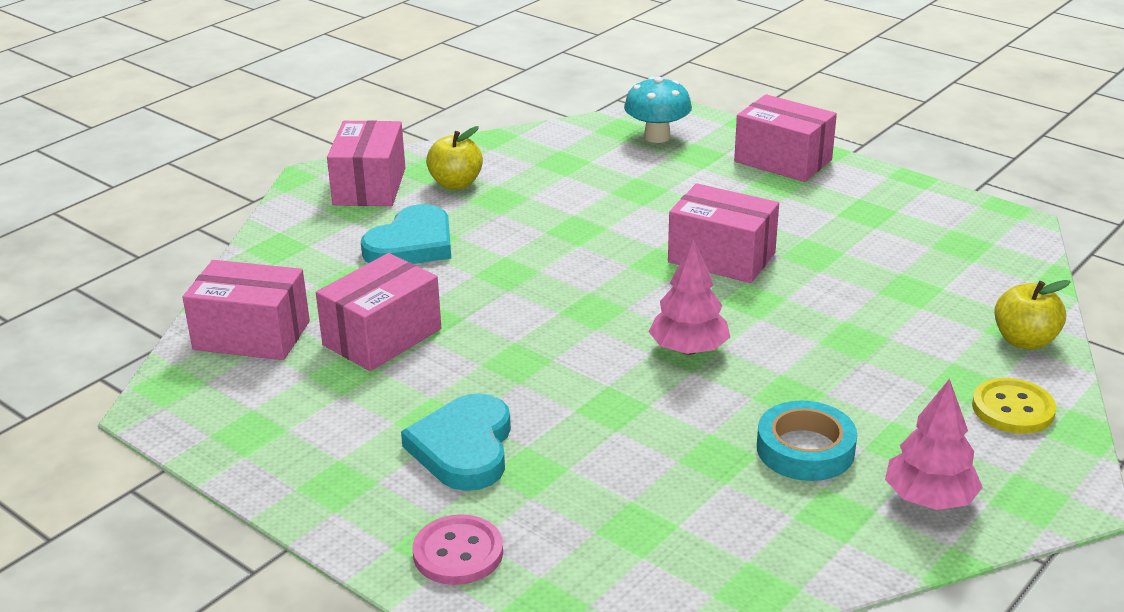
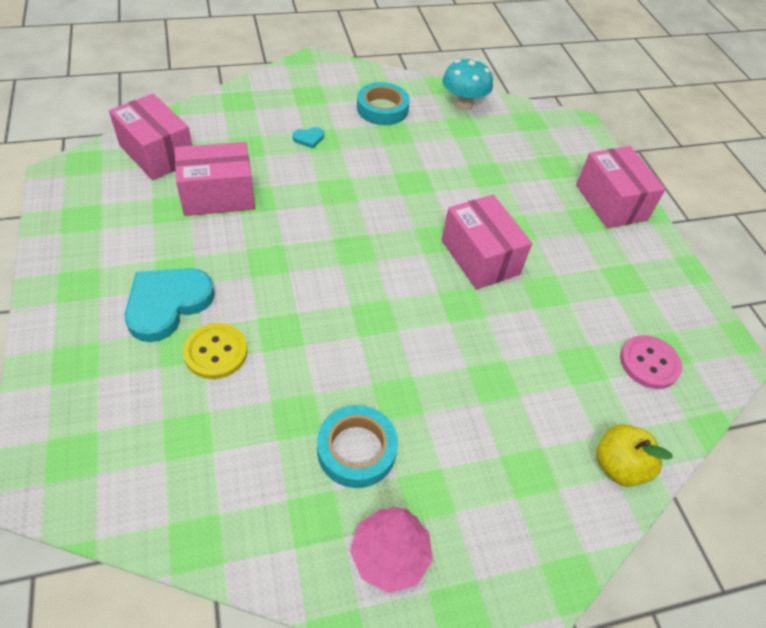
camera: 30 degrees right, 20 degrees up
pink box [327,120,405,206] -> none
turquoise heart [361,204,451,264] -> turquoise heart [293,127,324,148], size x0.43
pink button [413,514,503,585] -> pink button moved to [620,335,682,389]
yellow apple [426,126,483,190] -> turquoise tape [357,82,410,125]
turquoise mushroom [624,77,692,143] -> turquoise mushroom moved to [442,59,493,110]
pink tree [648,239,730,355] -> none
yellow button [972,378,1056,434] -> yellow button moved to [183,323,247,379]

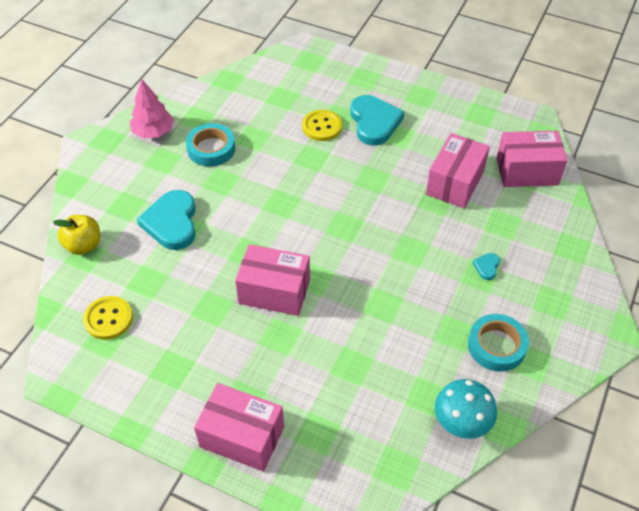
camera: 135 degrees right, 0 degrees up
pink button [620,335,682,389] -> yellow button [83,296,133,340]
none -> turquoise heart [137,190,196,250]

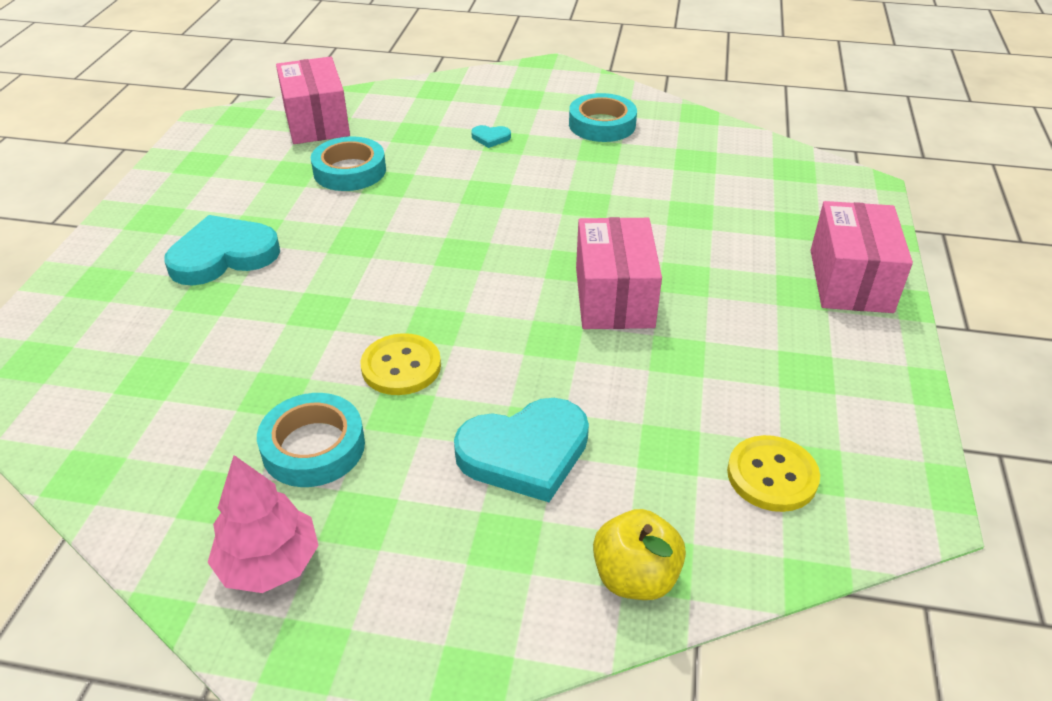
camera: 105 degrees left, 10 degrees down
yellow button [302,110,342,141] -> yellow button moved to [360,333,441,395]
pink box [426,133,490,209] -> turquoise tape [311,137,386,191]
turquoise mushroom [435,379,497,439] -> none

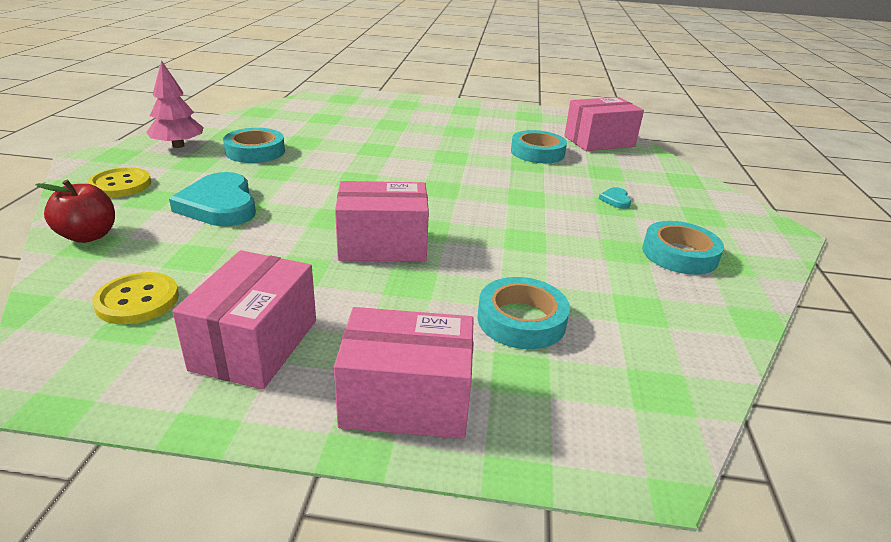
camera: 85 degrees right, 10 degrees down
turquoise heart [164,215,280,286] -> none
yellow button [360,333,441,395] -> yellow button moved to [87,167,151,197]
yellow apple [593,509,686,600] -> red apple [35,179,115,243]
none -> pink box [172,250,316,390]
none -> turquoise tape [477,277,570,349]

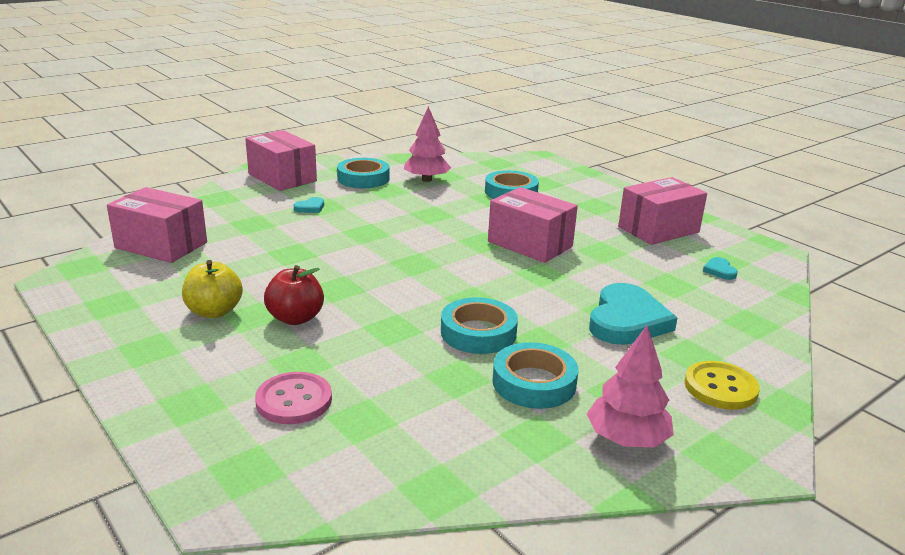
camera: 135 degrees left, 5 degrees down
red apple [35,179,115,243] -> red apple moved to [264,265,324,325]
yellow button [92,272,179,324] -> turquoise heart [703,257,738,280]
pink box [334,307,474,439] -> pink box moved to [245,130,317,191]
turquoise tape [511,130,567,163] -> turquoise tape moved to [441,297,518,354]
none -> yellow apple [182,260,243,318]
none -> pink button [255,372,332,424]
none -> pink tree [404,106,451,182]

